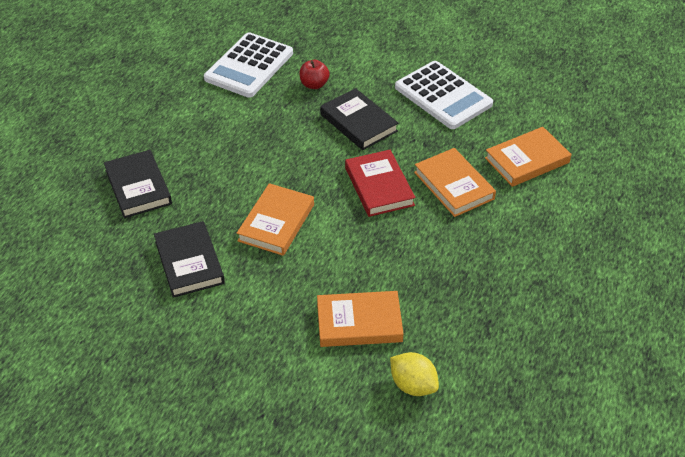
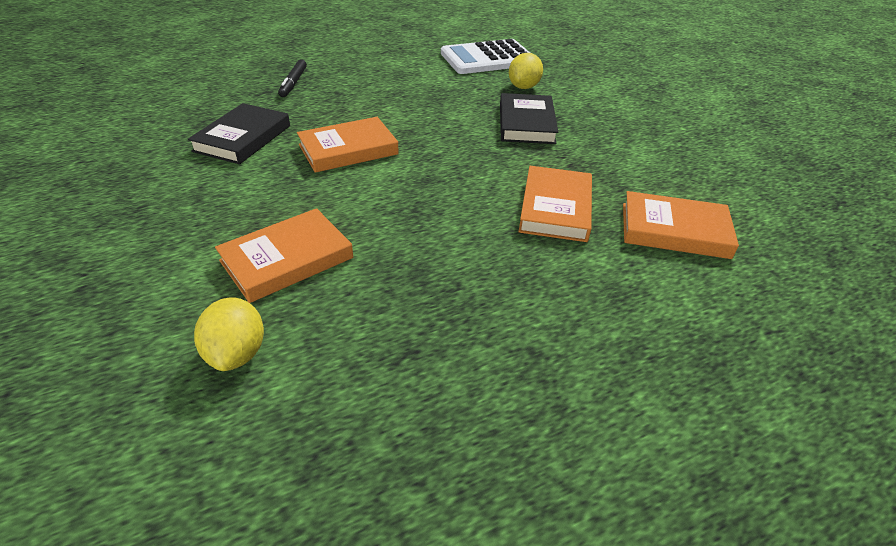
camera: 40 degrees right, 5 degrees down
black book [104,150,172,218] -> black marker [278,59,307,97]
red apple [299,60,330,89] -> yellow lemon [509,53,543,89]
orange book [317,291,404,347] -> orange book turned 75 degrees counterclockwise [215,208,353,303]
red book [345,150,416,217] -> none
white calculator [395,61,493,129] -> none

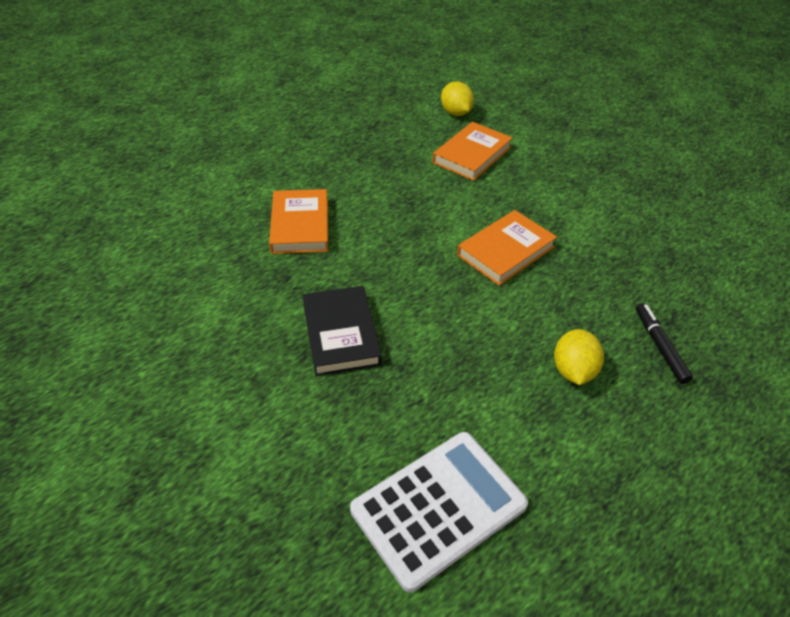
camera: 165 degrees right, 5 degrees up
black book [188,103,290,164] -> none
yellow lemon [509,53,543,89] -> yellow lemon moved to [554,329,604,385]
orange book [623,191,739,259] -> none

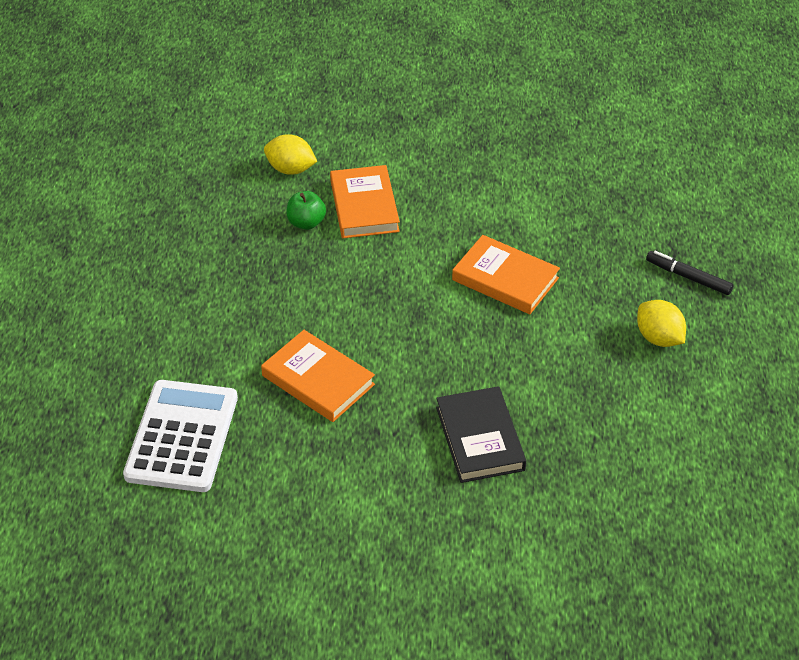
camera: 45 degrees left, 0 degrees up
black book [302,286,382,376] -> black book turned 45 degrees clockwise [436,386,526,483]
white calculator [350,432,528,592] -> white calculator moved to [123,380,238,492]
orange book [457,210,557,285] -> orange book turned 60 degrees counterclockwise [452,235,560,314]
none -> green apple [286,191,326,230]

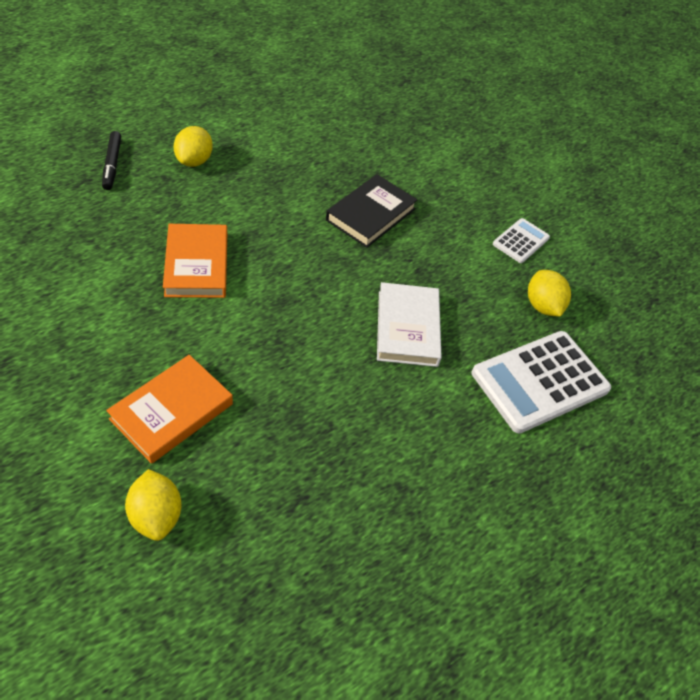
camera: 135 degrees left, 5 degrees up
orange book [261,330,375,422] -> white book [377,282,442,367]
green apple [286,191,326,230] -> none
none -> white calculator [493,218,550,263]
none -> yellow lemon [528,270,571,317]

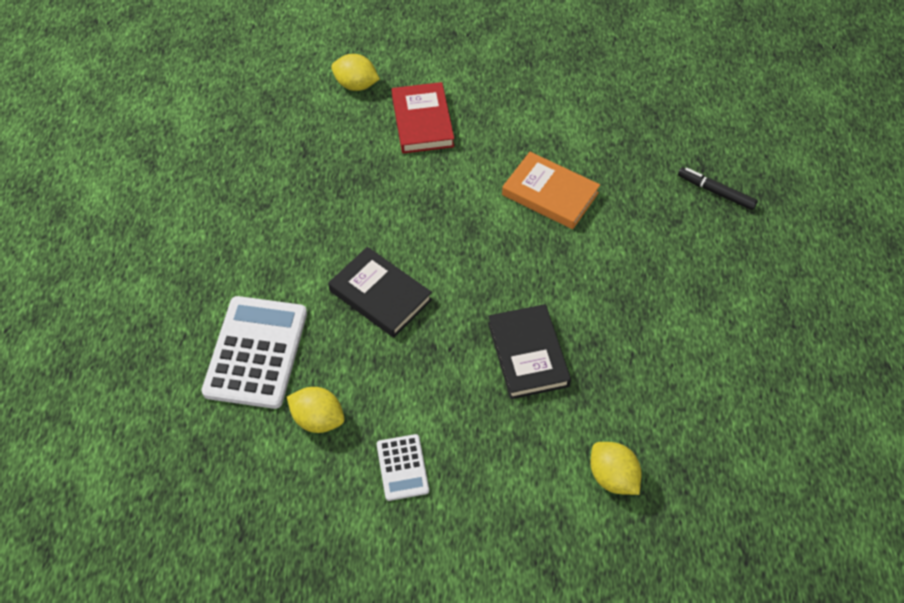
camera: 135 degrees right, 5 degrees up
orange book [106,355,233,464] -> red book [392,82,454,153]
yellow lemon [174,126,213,167] -> yellow lemon moved to [590,442,642,495]
white book [377,282,442,367] -> black book [328,247,432,338]

